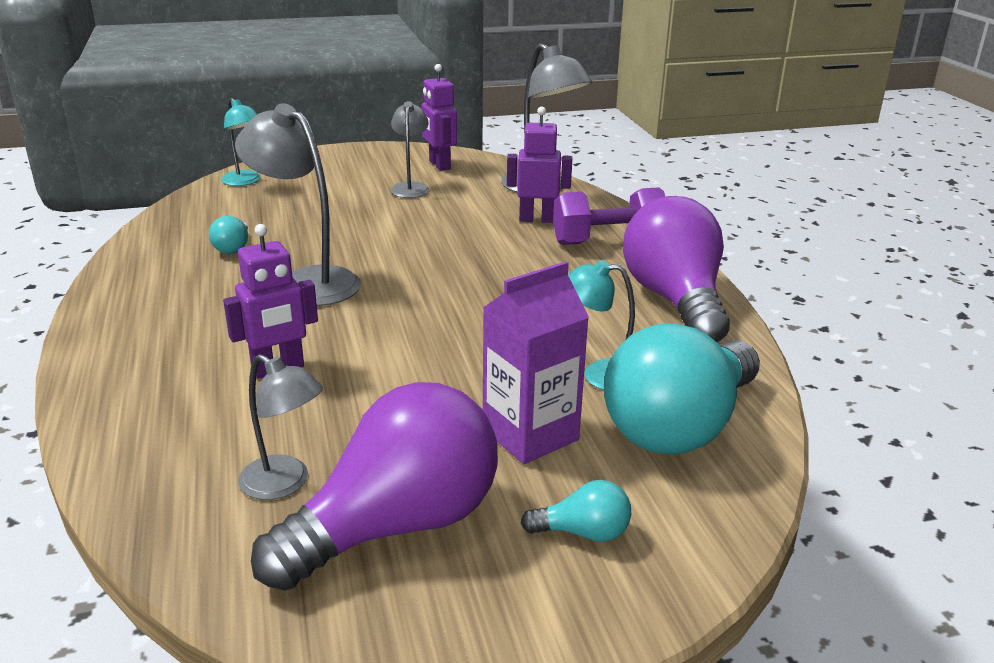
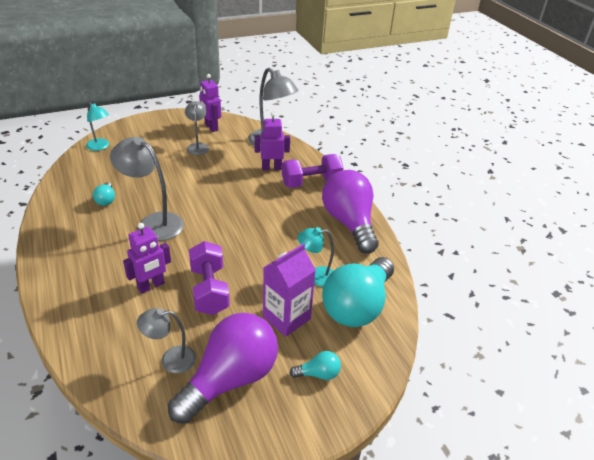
camera: 10 degrees left, 10 degrees up
grey lamp [238,354,323,500] -> grey lamp turned 150 degrees clockwise [137,308,196,374]
none -> purple dumbbell [189,241,230,315]

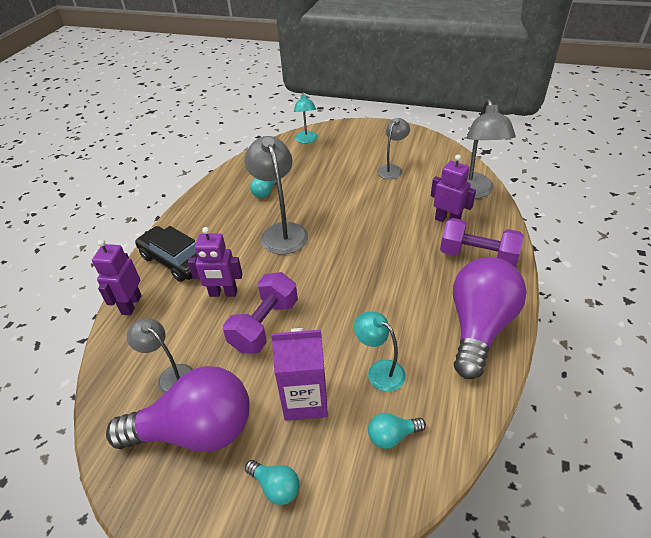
camera: 45 degrees right, 5 degrees up
purple robot [199,74,221,132] -> purple robot moved to [92,239,142,315]
turquoise light bulb [322,257,394,327] -> turquoise light bulb [368,413,426,449], size x0.41
none -> black car [135,226,197,282]

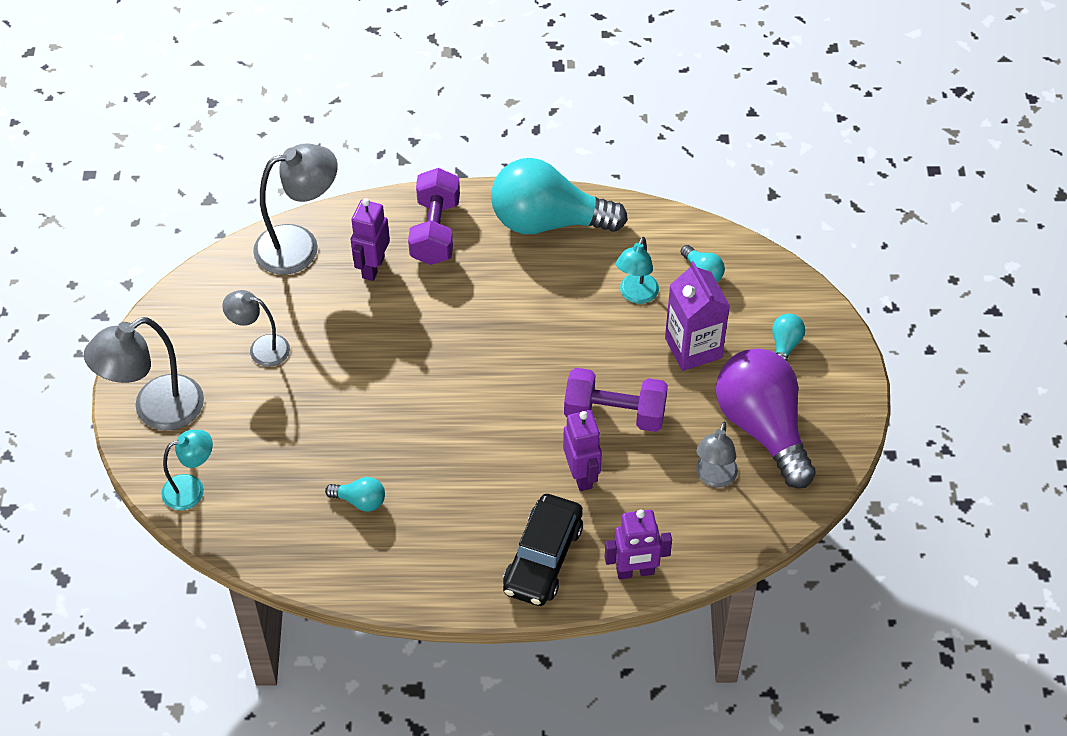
camera: 110 degrees left, 10 degrees up
grey lamp [244,136,308,254] -> grey lamp moved to [84,317,204,430]
purple light bulb [453,257,527,379] -> turquoise light bulb [491,158,628,234]

